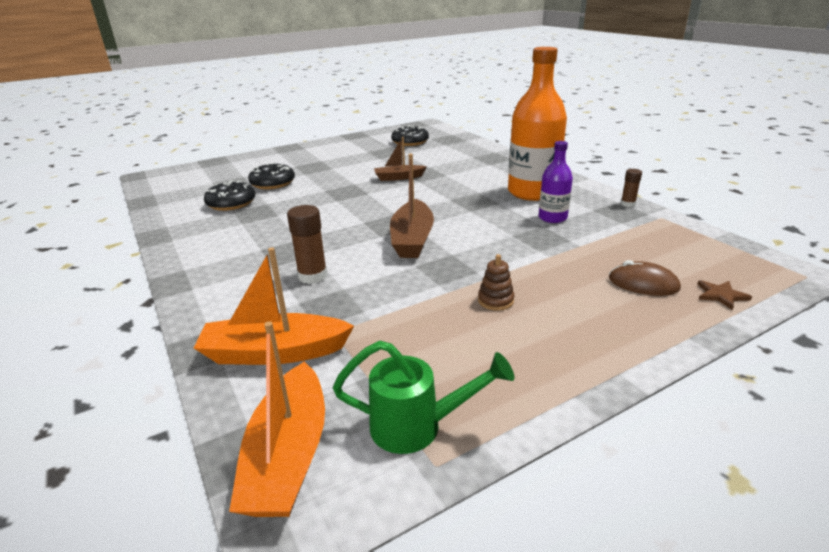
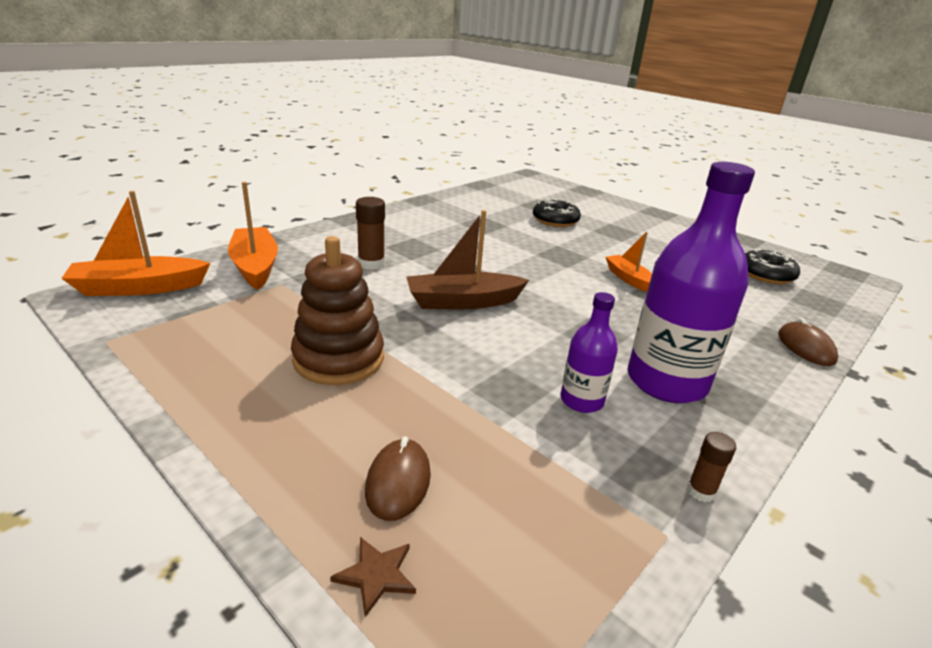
camera: 70 degrees right, 0 degrees up
black donut [204,180,255,211] -> none
green watering can [333,341,514,454] -> none
brown boat [374,137,427,181] -> orange boat [606,232,652,292]
brown stacking toy [478,254,514,311] -> brown stacking toy [291,236,384,385], size x2.23
orange bottle [508,47,567,201] -> purple bottle [627,162,755,403]
none -> brown mouse [778,318,838,366]

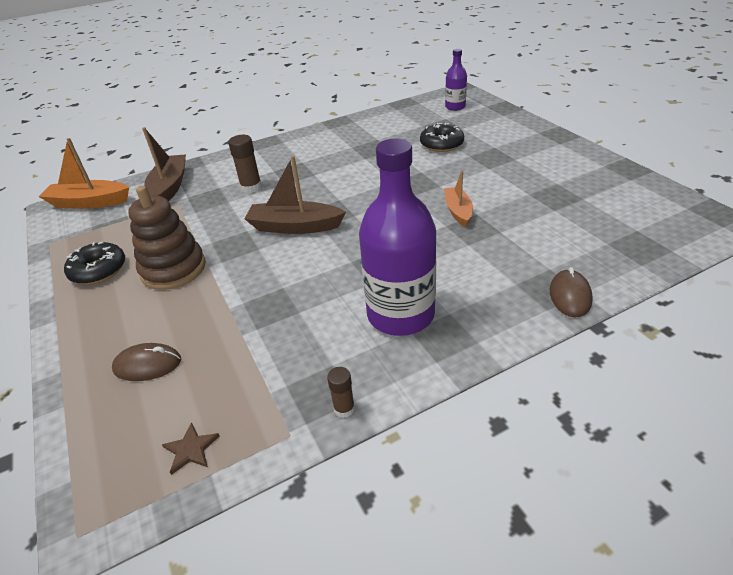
camera: 25 degrees right, 10 degrees up
orange boat [228,182,278,290] -> brown boat [142,127,186,201]
brown star [330,537,416,617] -> brown star moved to [162,422,219,475]
brown mouse [365,436,431,521] -> brown mouse turned 60 degrees clockwise [112,343,181,381]
purple bottle [561,292,618,413] -> purple bottle moved to [445,49,467,111]
black donut [745,249,800,284] -> black donut moved to [64,242,125,284]

